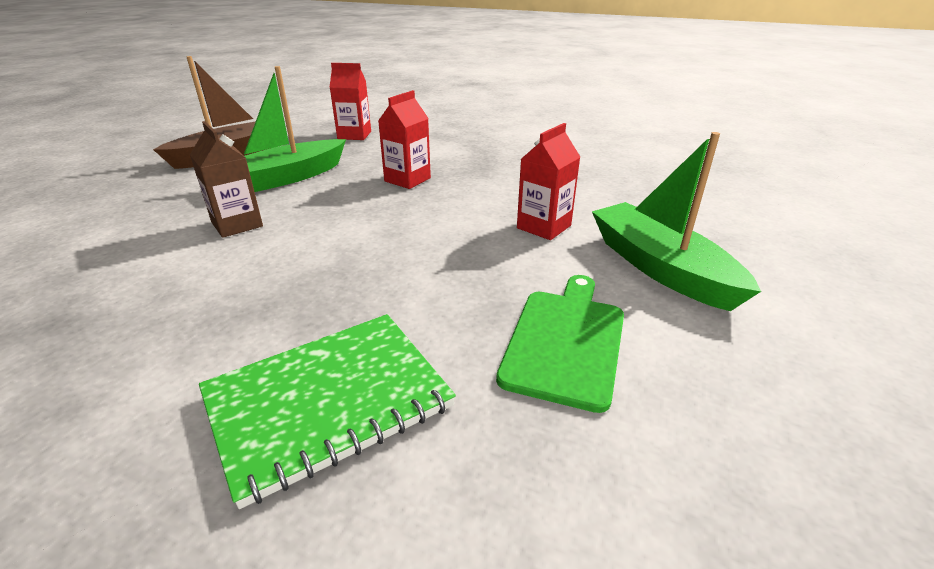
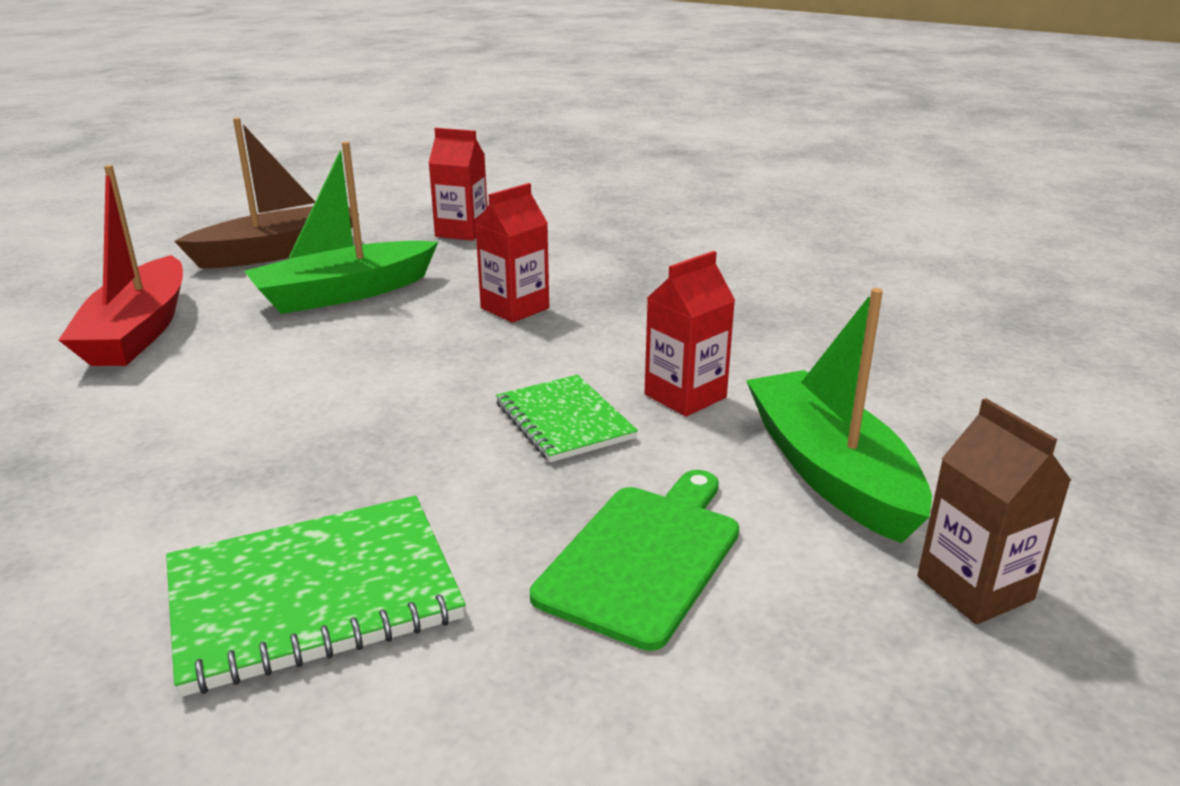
camera: 10 degrees right, 5 degrees down
brown carton [190,121,263,238] -> brown carton moved to [918,398,1072,624]
none -> red boat [59,165,183,366]
none -> green notebook [496,375,638,462]

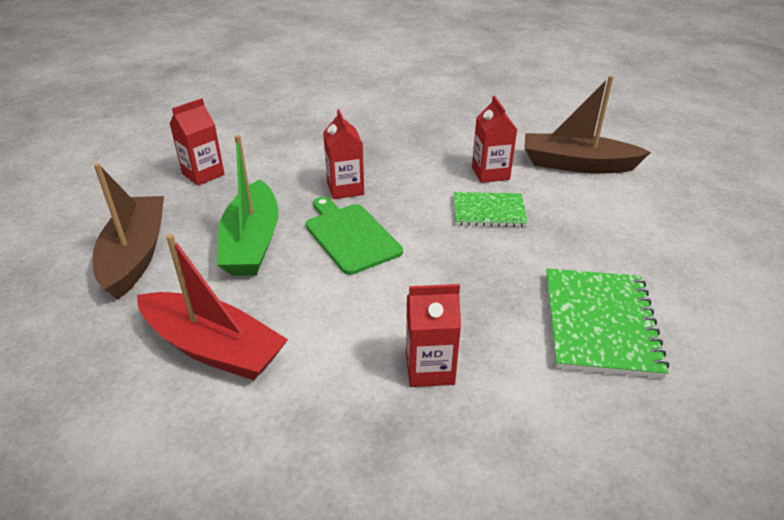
camera: 60 degrees left, 10 degrees up
green cutting board [530,470,739,651] -> green cutting board moved to [306,197,403,275]
green boat [746,288,932,543] -> brown boat [524,76,651,173]
brown carton [918,398,1072,624] -> none
none -> red carton [406,284,461,387]

